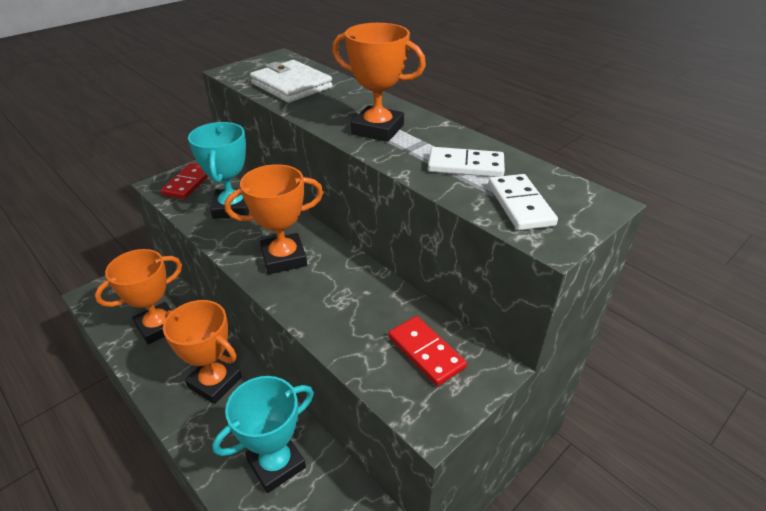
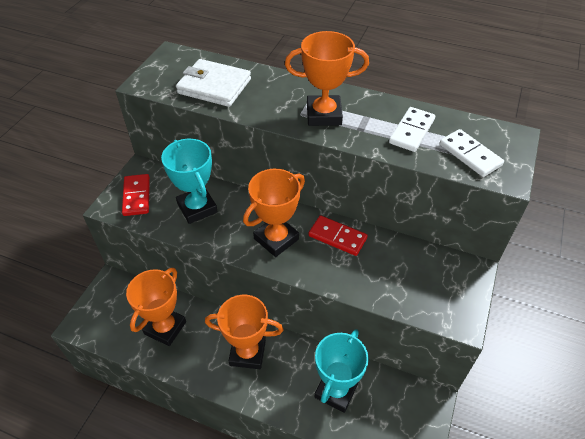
camera: 25 degrees left, 10 degrees up
red domino [388,316,467,386] -> red domino moved to [308,215,368,256]
white domino [428,147,505,177] -> white domino turned 45 degrees counterclockwise [389,107,435,152]

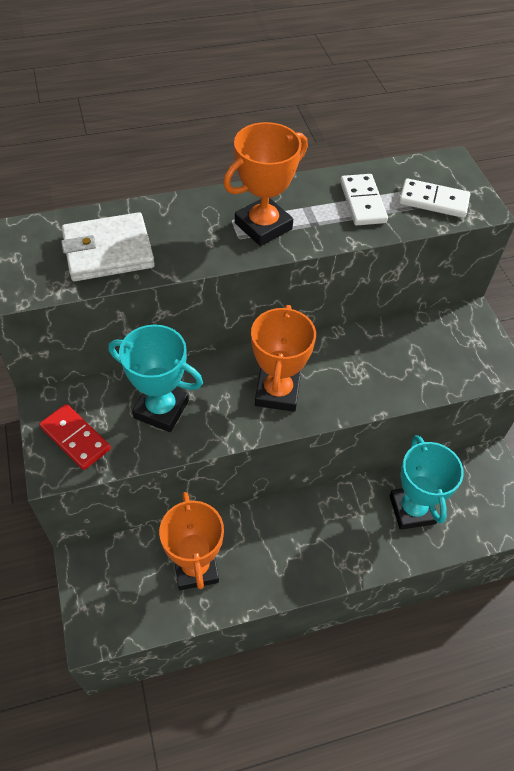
camera: 40 degrees left, 5 degrees up
orange trophy [205,295,284,369] -> none
red domino [308,215,368,256] -> none

